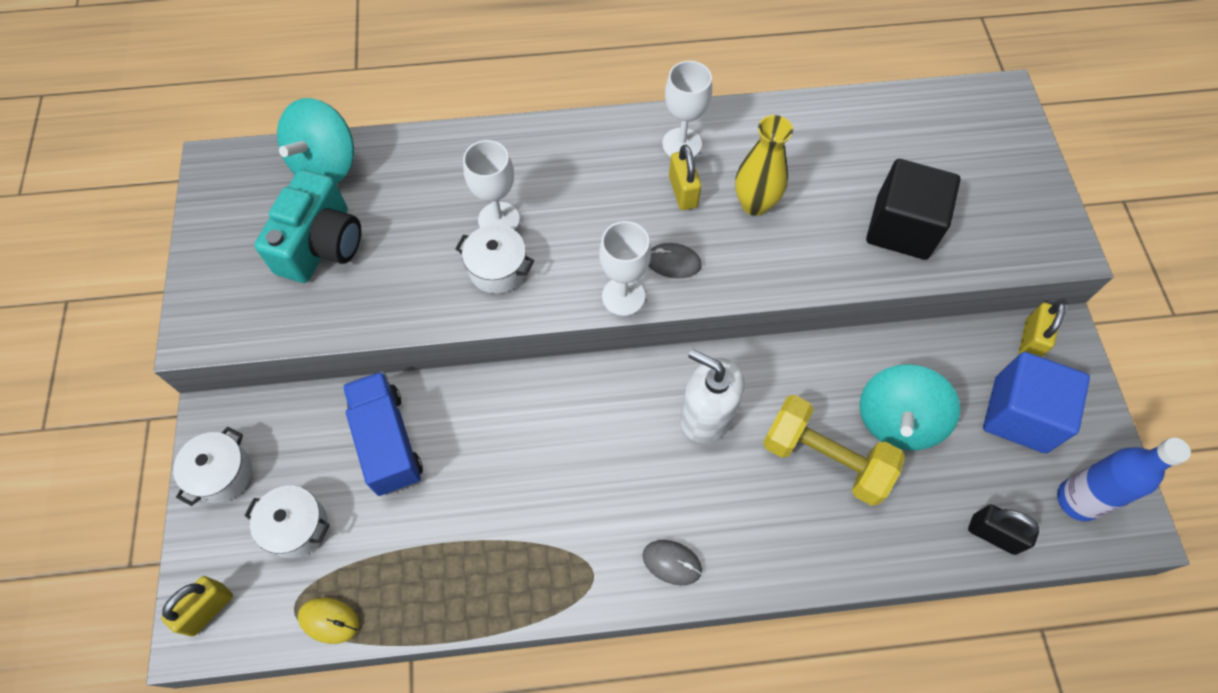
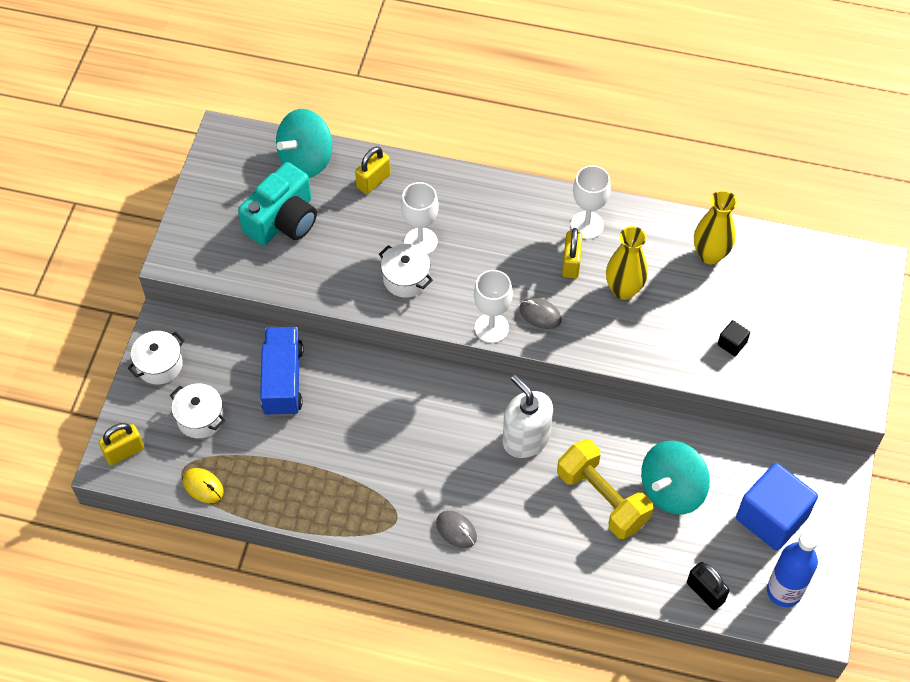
camera: 20 degrees right, 5 degrees down
black cube [866,159,960,260] -> black cube [718,320,750,356], size x0.42
yellow padlock [1019,302,1066,357] -> yellow padlock moved to [355,146,391,194]
none -> yellow vase [694,190,737,264]

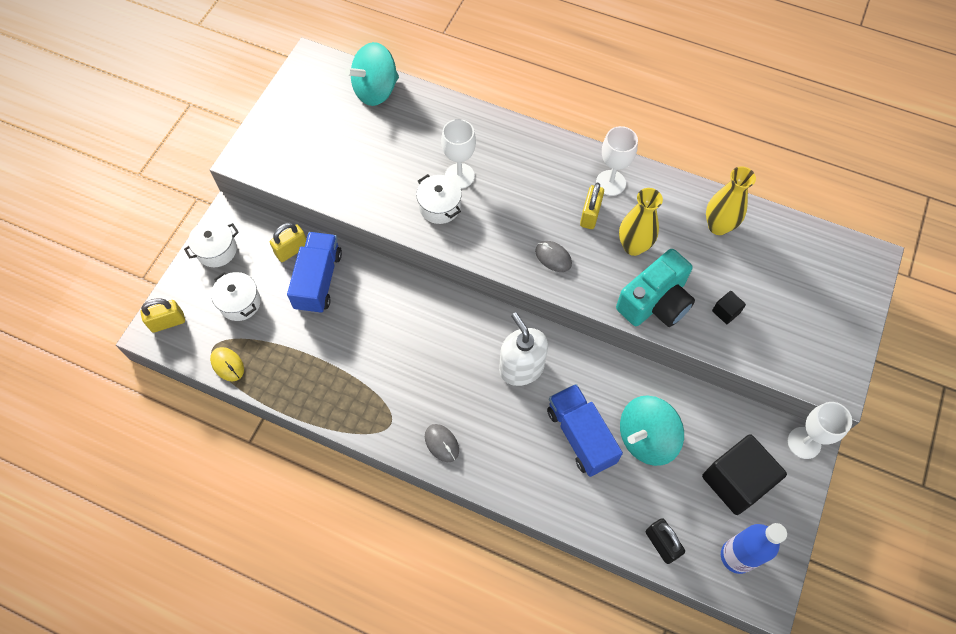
camera: 10 degrees right, 5 degrees up
turquoise camera [238,162,317,245] -> turquoise camera moved to [616,249,695,327]
yellow padlock [355,146,391,194] -> yellow padlock moved to [270,223,306,262]
white goblet [474,270,513,343] -> white goblet moved to [788,402,852,459]
yellow dumbbell [557,439,653,539] -> blue truck [547,384,623,477]
blue cube [736,463,818,551] -> black cube [702,434,787,515]

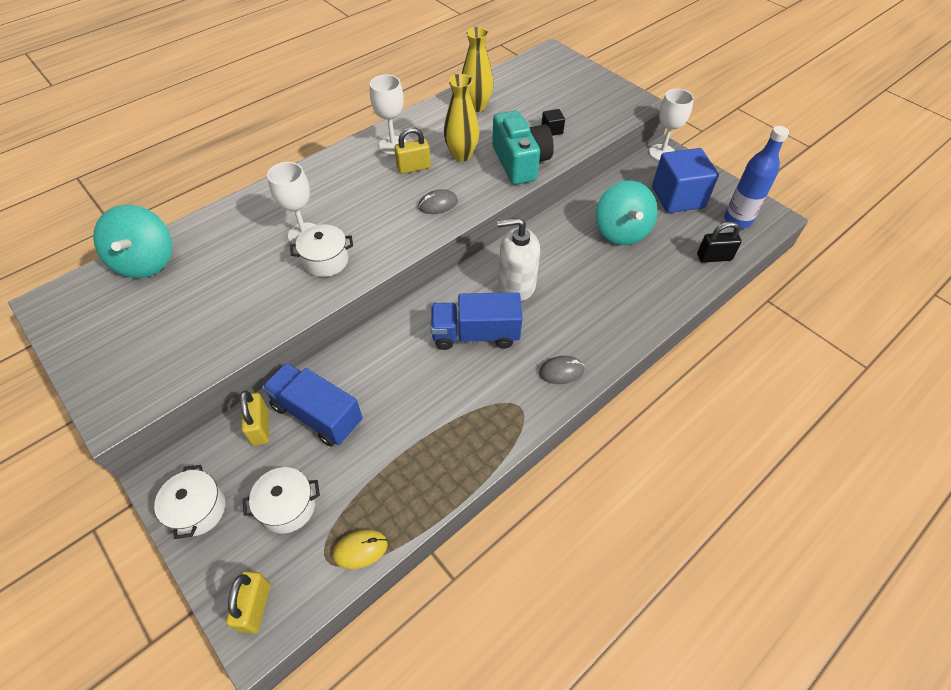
camera: 65 degrees left, 10 degrees down
blue truck [547,384,623,477] -> blue truck moved to [431,292,522,350]
yellow padlock [580,183,604,229] -> yellow padlock turned 60 degrees counterclockwise [394,127,431,174]
black cube [702,434,787,515] -> blue cube [652,148,719,213]

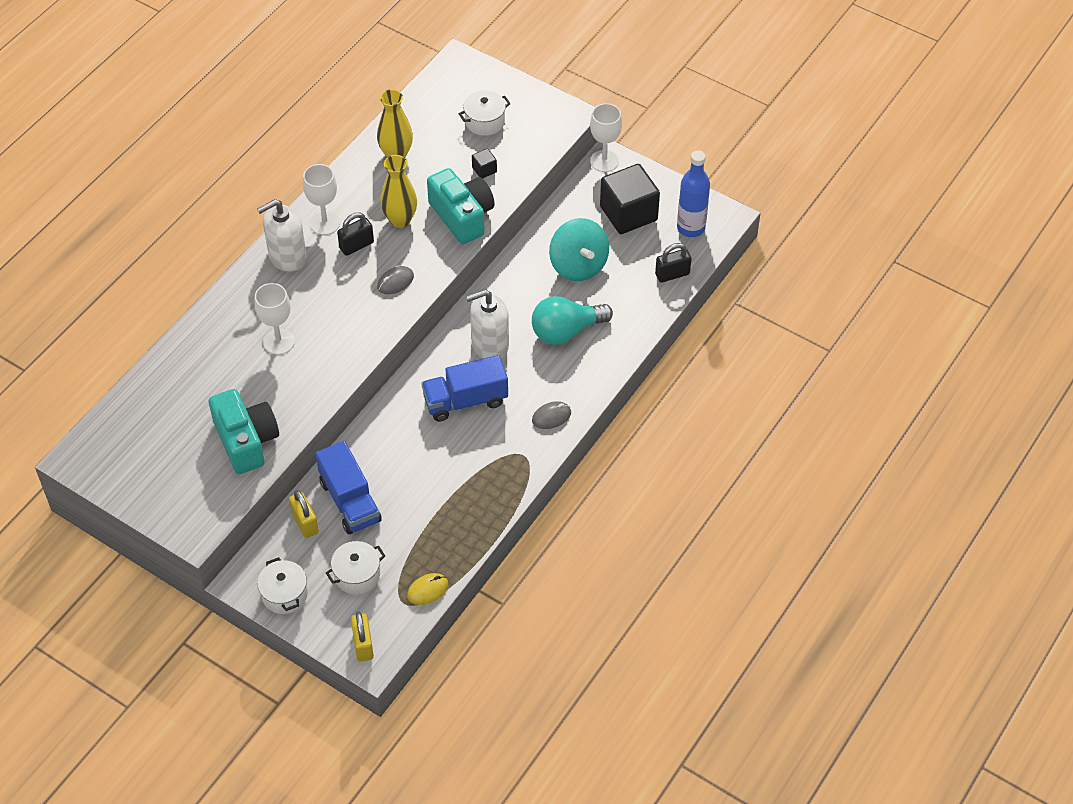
camera: 15 degrees left, 0 degrees up
turquoise spinning top [93,205,172,278] -> none
blue truck [262,363,362,447] -> blue truck turned 135 degrees counterclockwise [315,441,382,534]
white pot [290,224,353,277] -> white pot moved to [459,90,511,136]
yellow padlock [394,127,431,174] -> black padlock [337,212,374,256]
blue cube [652,148,719,213] -> black cube [600,164,660,234]
none -> turquoise camera [209,389,279,474]
none -> white soap dispenser [257,199,307,272]
none -> turquoise light bulb [532,296,613,345]

